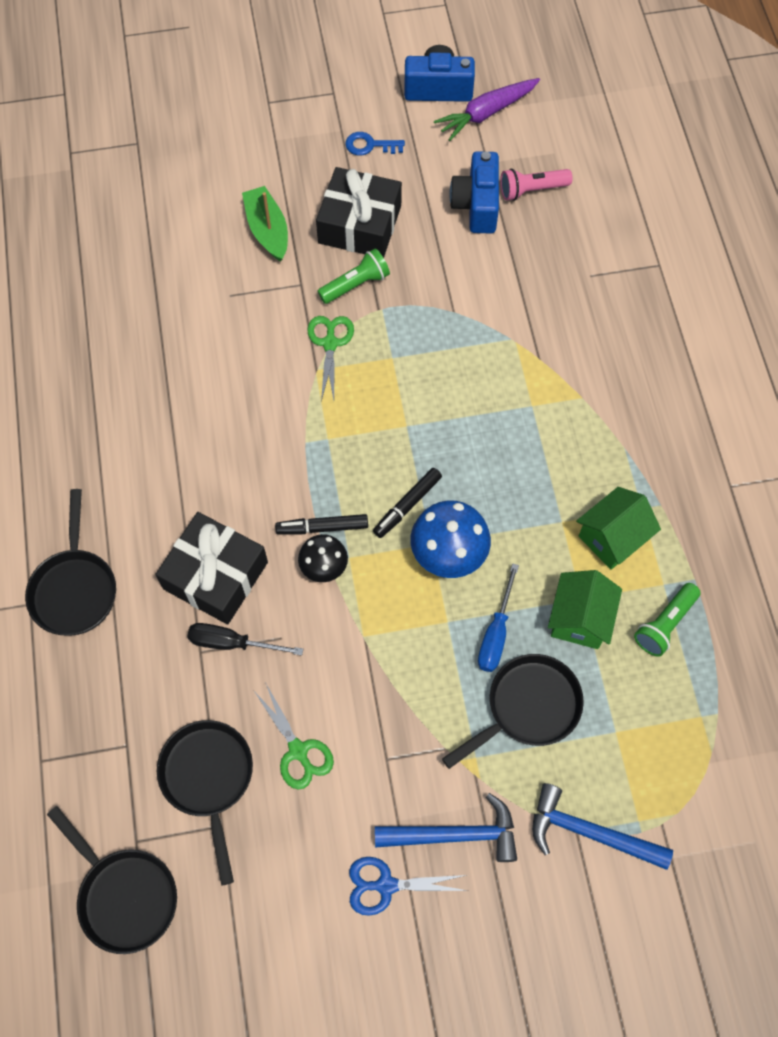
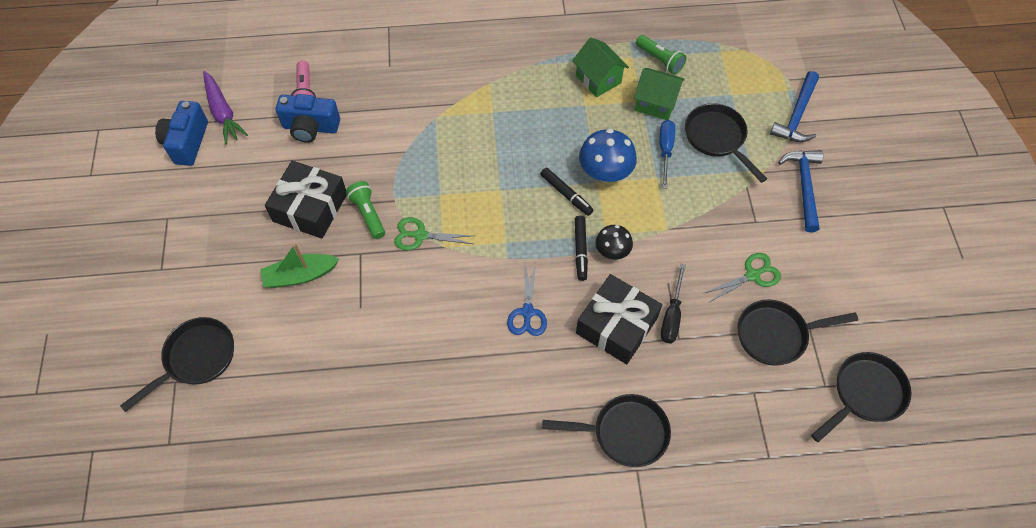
camera: 85 degrees left, 5 degrees down
blue key [345,132,405,155] -> none
blue scissors [349,857,468,916] -> blue scissors moved to [507,262,547,336]
blue screwdriver [478,563,519,672] -> blue screwdriver turned 105 degrees counterclockwise [660,120,675,188]
none -> black pan [120,317,234,412]

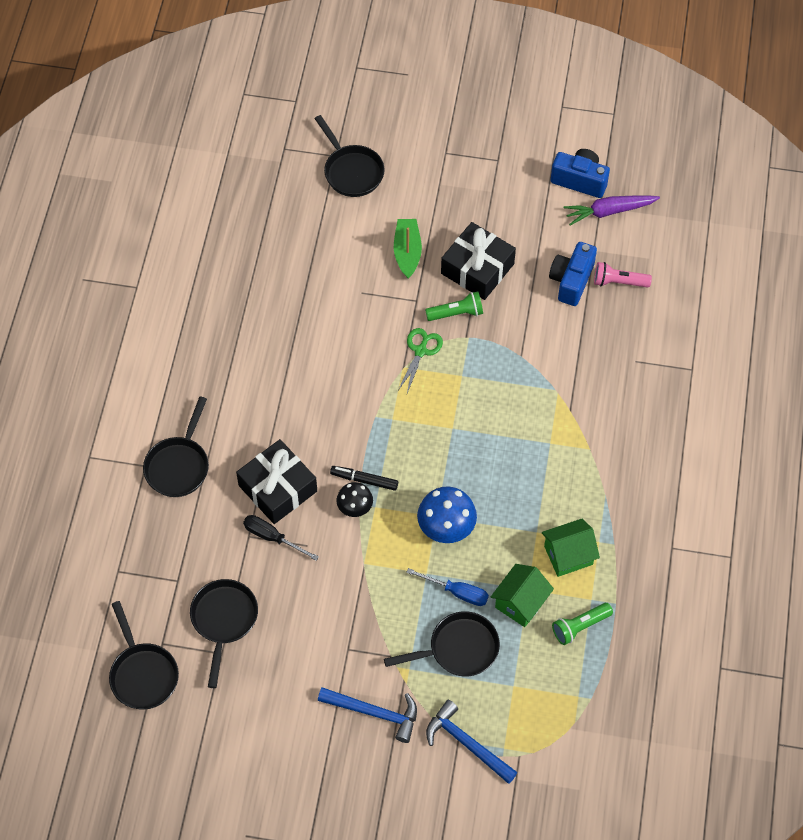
camera: 105 degrees right, 0 degrees up
blue scissors [507,262,547,336] -> none
black marker [540,167,594,216] -> none
green scissors [703,253,781,302] -> none

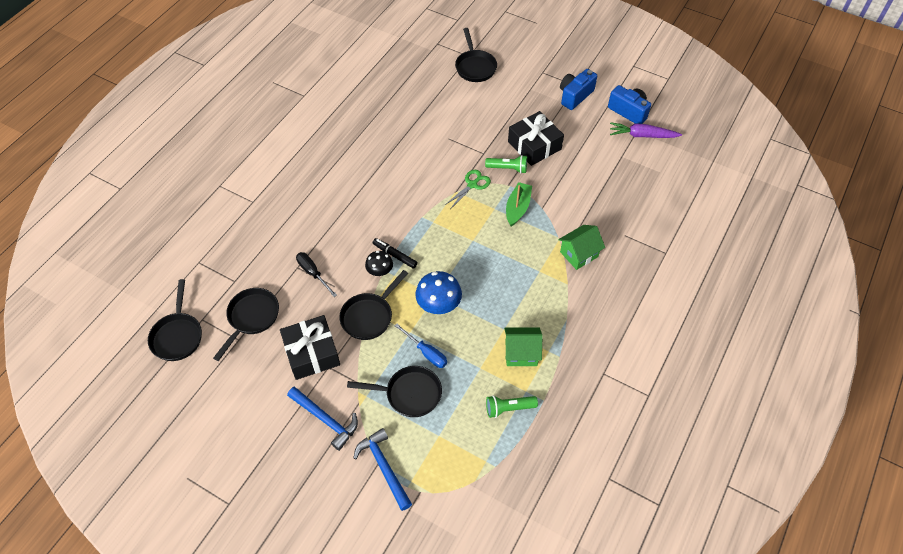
camera: 20 degrees right, 5 degrees down
black pan [143,397,209,497] -> black pan moved to [339,270,408,340]
black gift [236,439,317,524] -> black gift moved to [280,315,340,380]
green boat [394,219,422,279] -> green boat moved to [506,182,532,226]
green house [491,564,554,627] -> green house moved to [558,225,605,270]
blue camera [549,242,597,306] -> blue camera moved to [560,69,597,110]
pink flashlight [594,262,652,288] -> none

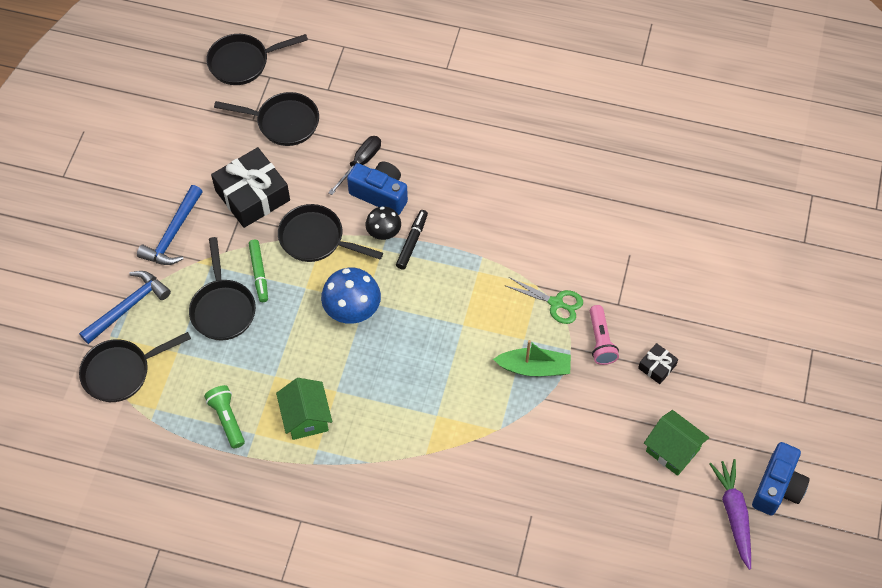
camera: 75 degrees right, 5 degrees up
blue screwdriver [395,324,447,368] -> none
black pan [455,28,497,82] -> black pan moved to [79,332,191,402]
green flashlight [485,155,527,173] -> pink flashlight [590,305,619,365]
black gift [508,111,564,166] -> black gift [638,343,678,384], size x0.47
green house [558,225,605,270] -> green house moved to [644,410,709,476]
blue camera [560,69,597,110] -> blue camera moved to [347,161,408,215]
none -> green marker [249,240,268,302]

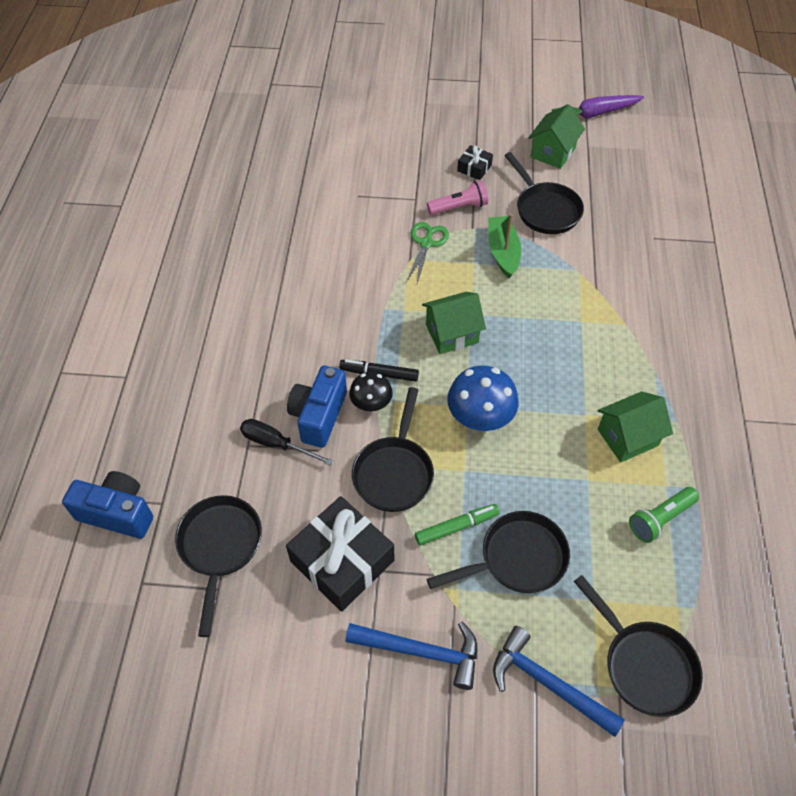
camera: 100 degrees left, 5 degrees down
black pan [206,34,308,85] -> black pan moved to [504,152,584,234]
blue camera [752,442,810,516] -> blue camera moved to [62,471,153,539]
none -> green house [422,292,486,354]

